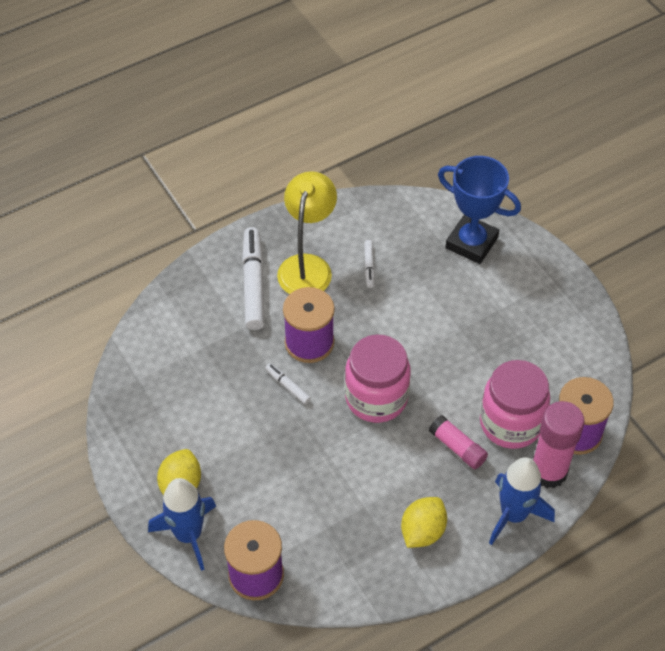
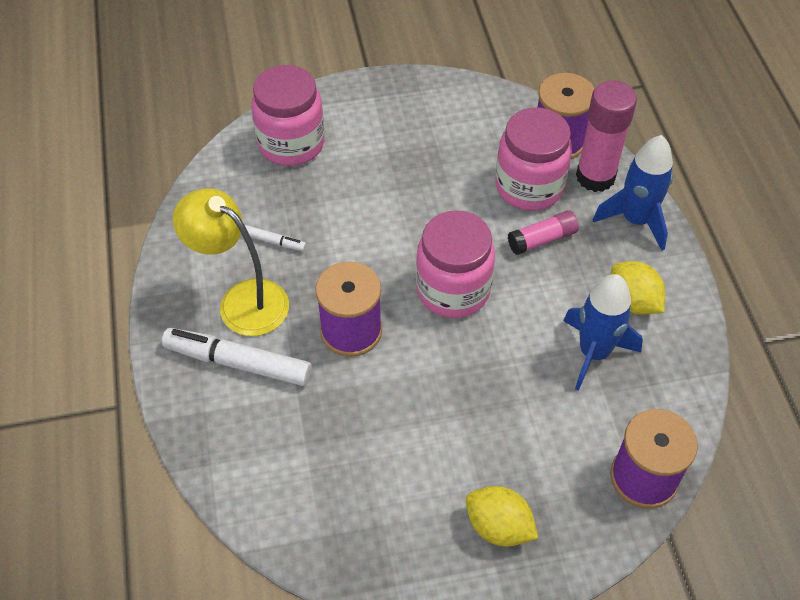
camera: 70 degrees left, 0 degrees up
blue rocket [148,478,216,571] -> blue rocket moved to [563,274,643,391]
white marker [265,363,311,404] -> none
blue trophy [438,156,521,264] -> pink jar [251,65,325,166]

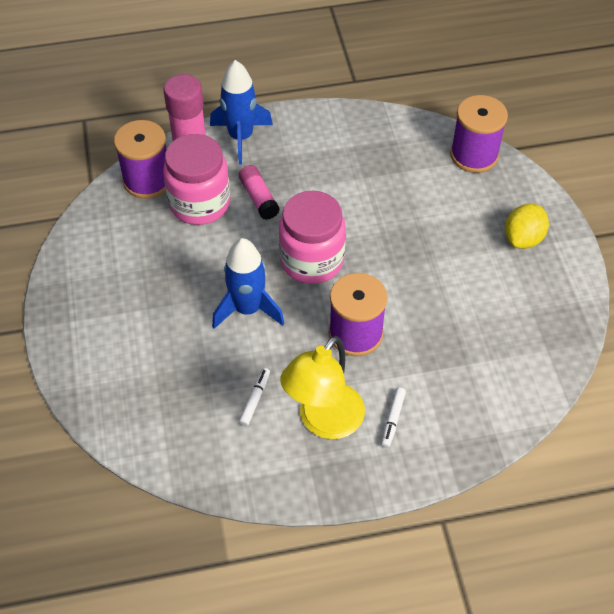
camera: 90 degrees left, 0 degrees up
white marker [162,328,312,386] -> white marker [381,387,406,448], size x0.47
pink jar [251,65,325,166] -> none
blue rocket [563,274,643,391] -> blue rocket moved to [212,238,284,329]
yellow lemon [611,261,665,315] -> none

